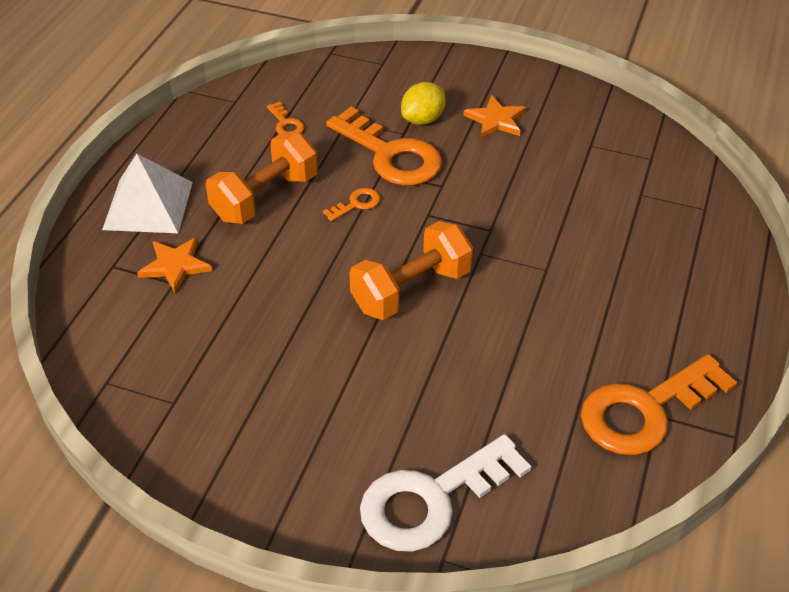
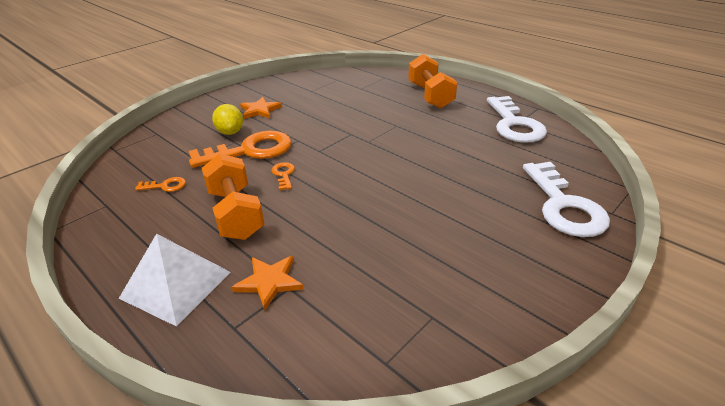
camera: 65 degrees left, 10 degrees down
orange dumbbell [349,221,473,320] -> orange dumbbell moved to [408,54,457,108]
orange key [581,354,737,455] -> white key [487,96,547,143]

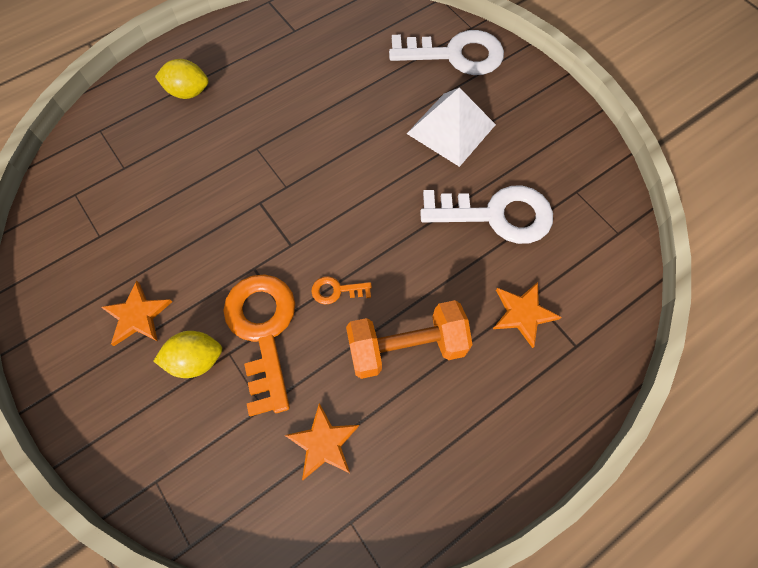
camera: 80 degrees left, 30 degrees up
white pyramid [119,234,231,327] -> white pyramid moved to [407,88,496,167]
orange key [135,177,186,192] -> orange star [284,403,359,480]
orange dumbbell [408,54,457,108] -> yellow lemon [155,59,209,99]
white key [487,96,547,143] -> white key moved to [420,186,553,244]

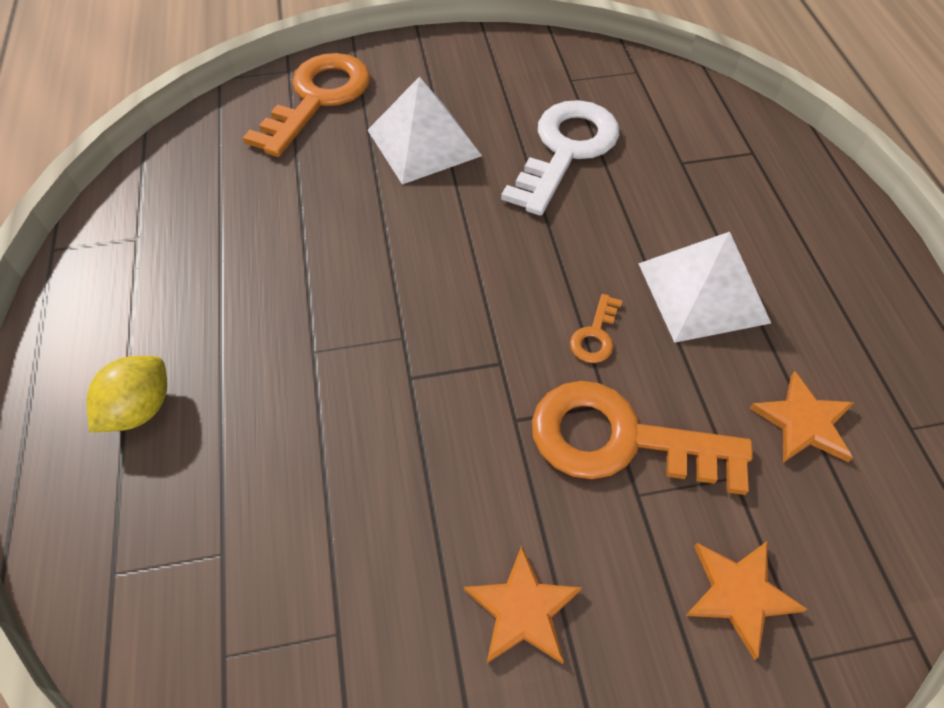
camera: 65 degrees left, 10 degrees down
yellow lemon [154,331,222,378] -> none
orange dumbbell [346,300,473,379] -> white pyramid [638,232,771,343]
white key [389,30,504,75] -> orange key [243,53,370,157]
orange star [493,282,561,348] -> orange star moved to [685,541,807,660]

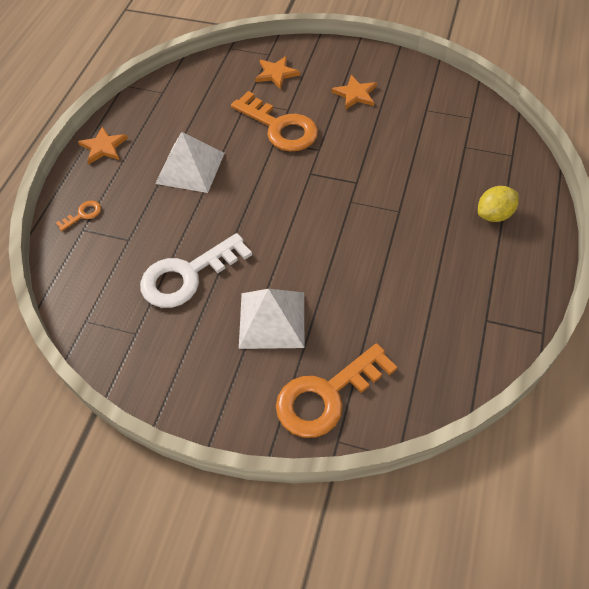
camera: 150 degrees left, 0 degrees up
orange key [570,294,622,363] -> orange key moved to [56,201,101,231]
orange star [750,371,855,463] -> orange star moved to [78,126,128,164]

